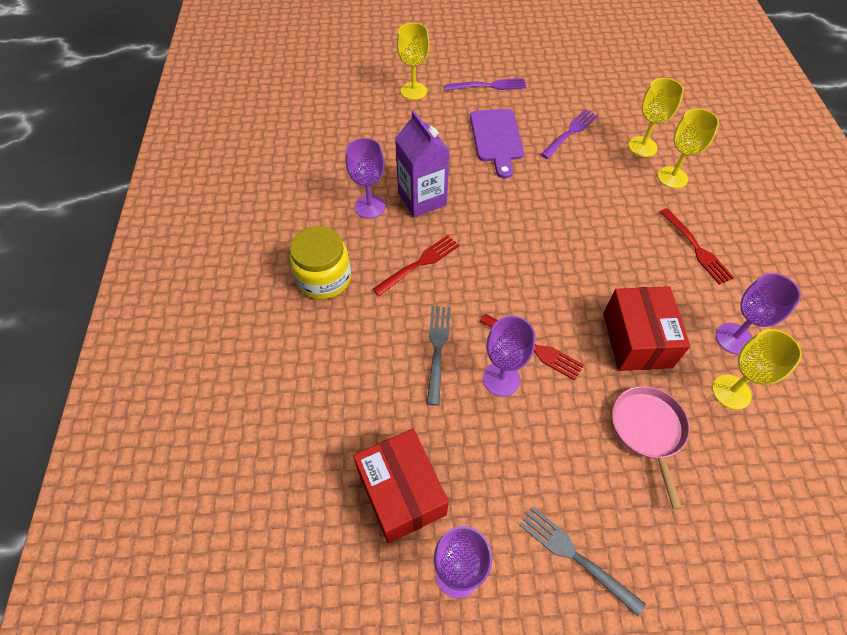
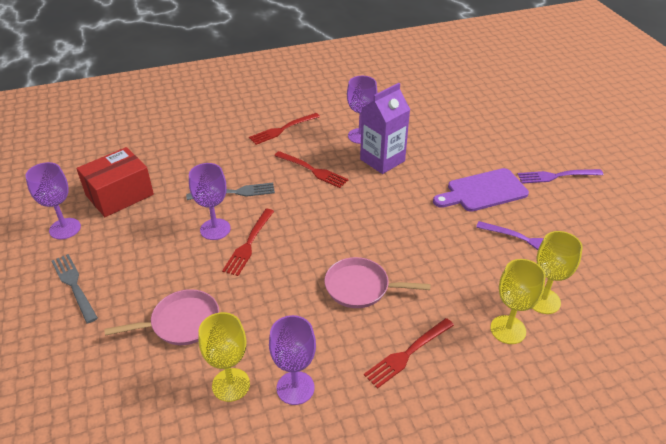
camera: 75 degrees right, 15 degrees down
yellow jar [289,226,351,299] -> red fork [249,113,320,145]
yellow goblet [397,23,429,100] -> none
purple fork [445,78,527,91] -> purple fork turned 105 degrees clockwise [518,169,604,184]
grey fork [519,507,646,616] -> grey fork turned 60 degrees counterclockwise [52,254,98,323]
red box [603,286,690,371] -> none
none -> pink pan [324,257,431,308]

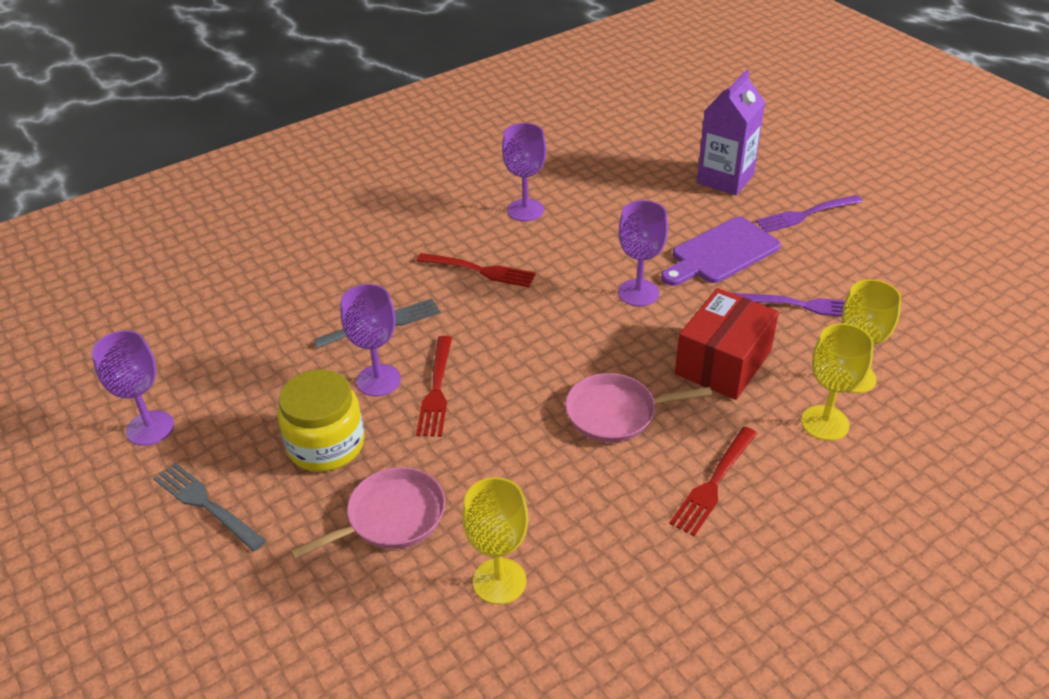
camera: 15 degrees left, 0 degrees up
red box [76,147,154,217] -> red box moved to [675,288,779,400]
red fork [249,113,320,145] -> none
purple goblet [269,315,316,405] -> purple goblet moved to [618,200,668,306]
purple carton [360,83,410,174] -> purple carton moved to [697,70,765,195]
none -> yellow jar [278,369,365,472]

